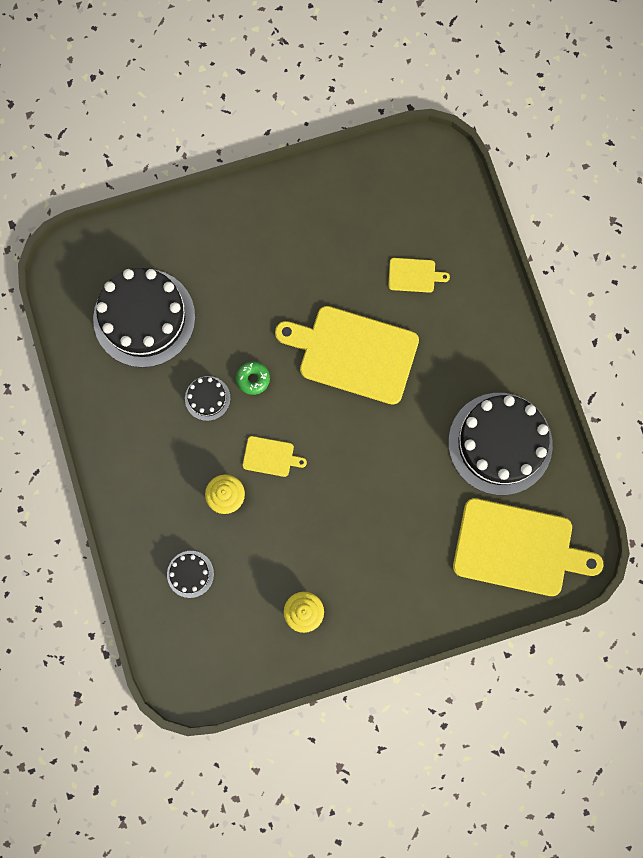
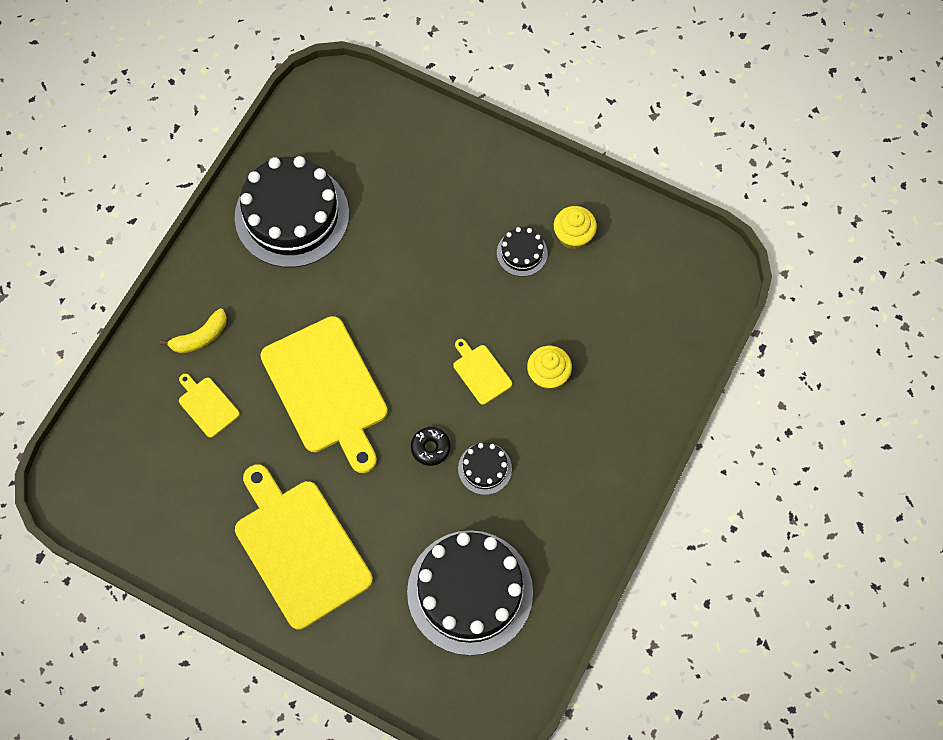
camera: 135 degrees left, 10 degrees down
black cake [167,551,214,598] -> black cake moved to [497,227,548,277]
green donut [236,361,270,395] -> black donut [411,427,451,466]
yellow cutting board [453,498,603,596] -> yellow cutting board moved to [235,465,373,630]
none -> yellow banana [160,308,227,353]

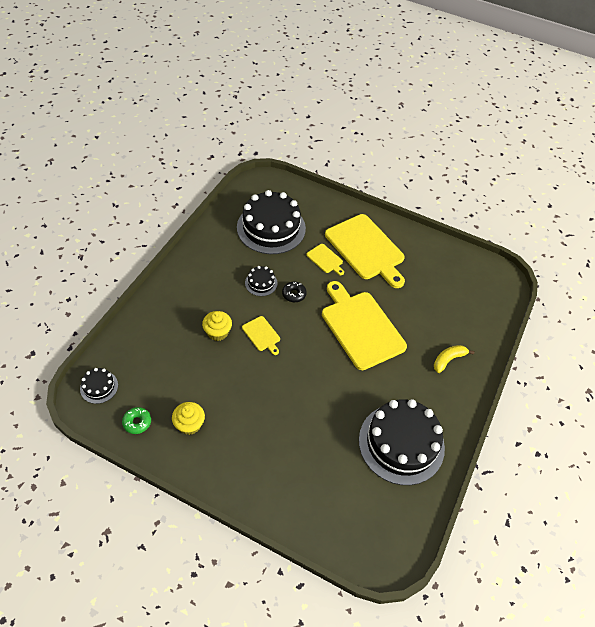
camera: 175 degrees right, 15 degrees down
yellow cutting board [179,374,240,438] -> yellow cutting board moved to [306,244,344,275]
black cake [497,227,548,277] -> black cake moved to [80,368,118,404]
none -> green donut [122,407,151,434]

